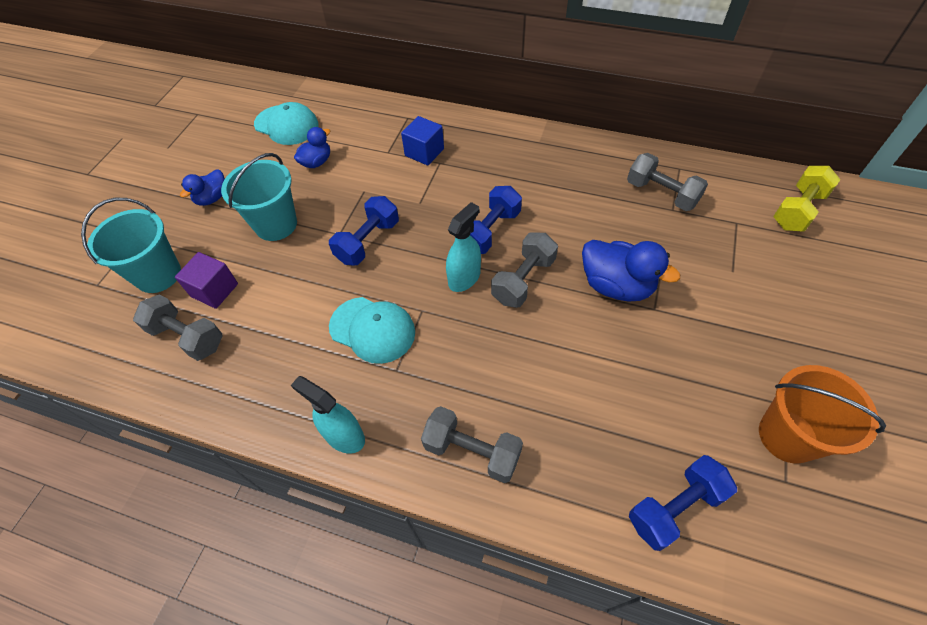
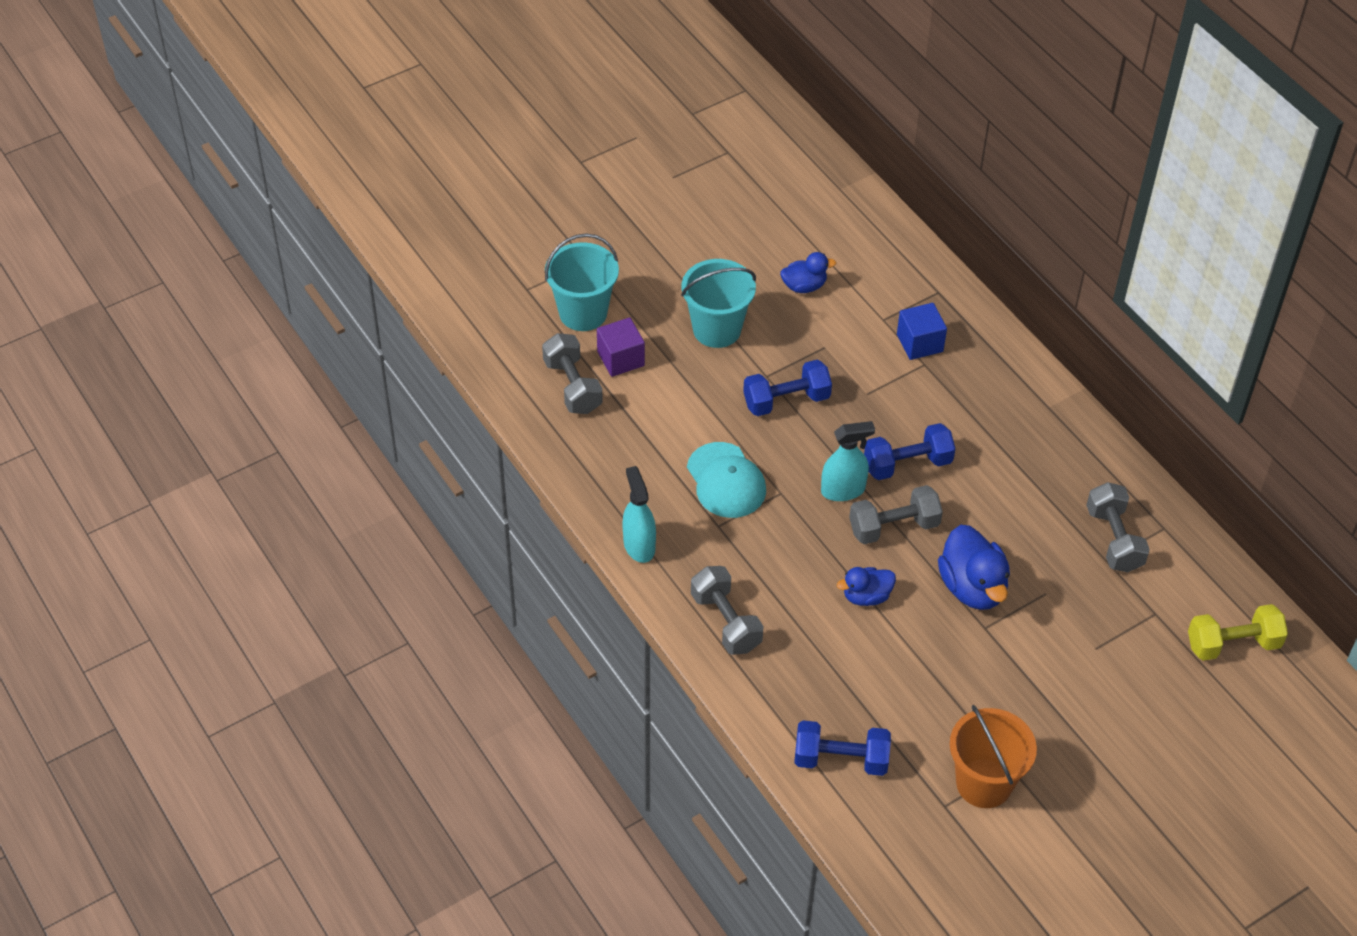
camera: 35 degrees right, 5 degrees down
blue duck [180,170,225,206] -> blue duck moved to [837,567,896,606]
turquoise cap [254,102,319,145] -> none

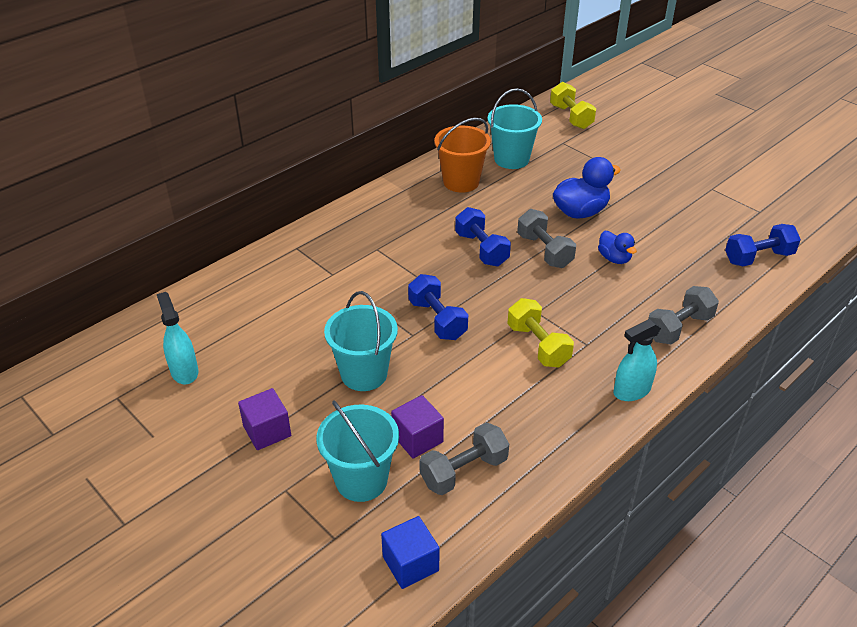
camera: 100 degrees left, 10 degrees down
turquoise cap [687,442,766,518] -> yellow dumbbell [507,298,574,367]
blue duck [780,252,836,293] -> none
blue dumbbell [794,720,891,776] -> blue dumbbell turned 75 degrees clockwise [725,224,801,266]
turquoise spray bottle [821,421,875,501] -> turquoise spray bottle moved to [157,292,198,384]
blue cube [897,303,947,360] -> blue cube moved to [381,516,440,589]
orange bucket [950,705,1037,808] -> orange bucket moved to [434,118,491,193]
grey dumbbell [1086,482,1150,572] -> turquoise bucket [487,88,542,169]
none -> purple cube [238,388,291,450]

